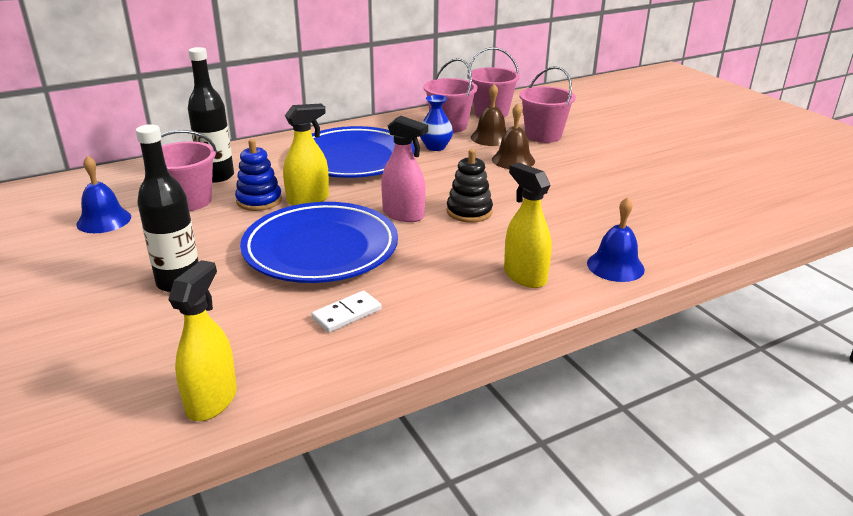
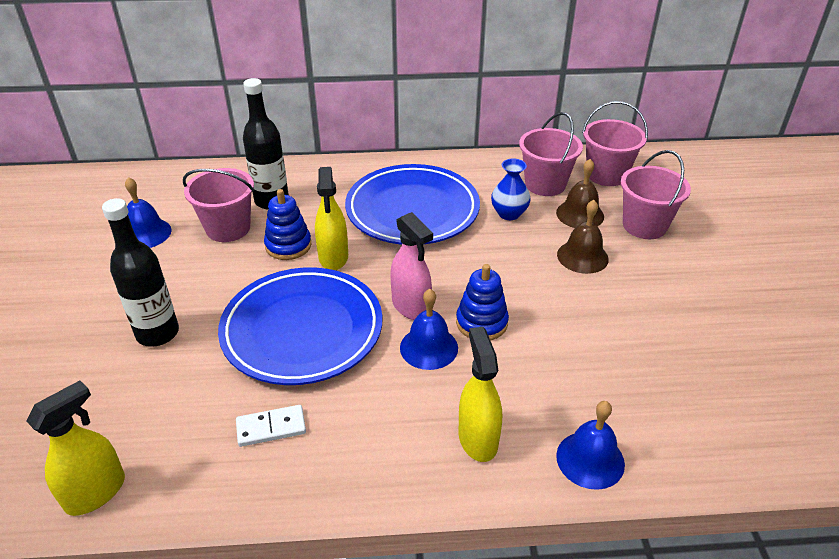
camera: 25 degrees right, 10 degrees up
yellow spray bottle [283,104,329,206] -> yellow spray bottle turned 90 degrees clockwise [315,167,348,270]
black stacking toy [447,149,493,223] -> blue stacking toy [456,264,509,340]
none -> blue bell [400,289,458,370]

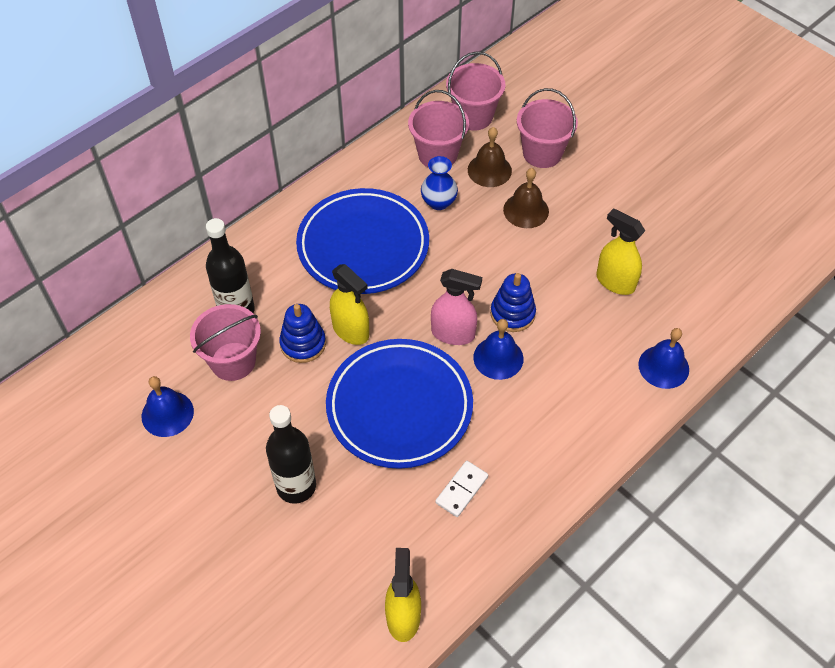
camera: 40 degrees left, 15 degrees up
yellow spray bottle [459,327,502,462] -> yellow spray bottle moved to [596,208,645,295]

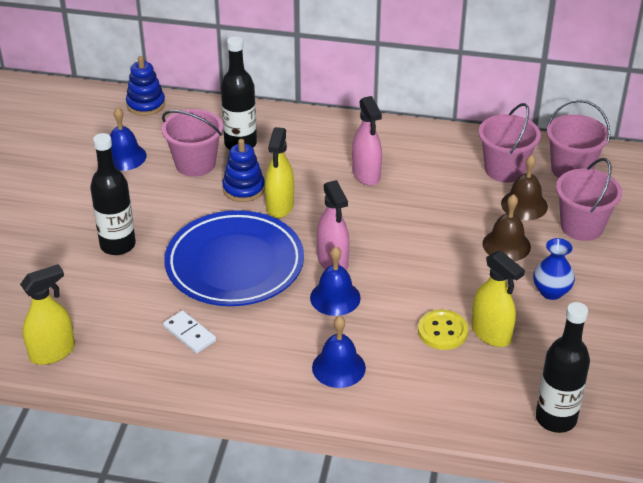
camera: 55 degrees right, 15 degrees down
blue plate [296,188,429,294] -> pink spray bottle [352,96,382,186]
blue vase [421,156,458,210] -> blue vase moved to [533,238,575,300]
white domino [435,461,488,517] -> white domino turned 45 degrees clockwise [163,310,216,354]
blue stacking toy [490,273,536,332] -> blue stacking toy moved to [126,56,165,116]
yellow spray bottle [596,208,645,295] -> yellow spray bottle turned 135 degrees clockwise [471,251,525,347]
blue bell [638,328,689,389] -> blue bell moved to [312,316,366,388]
none -> yellow button [418,309,468,350]
none -> black bottle [536,302,590,433]

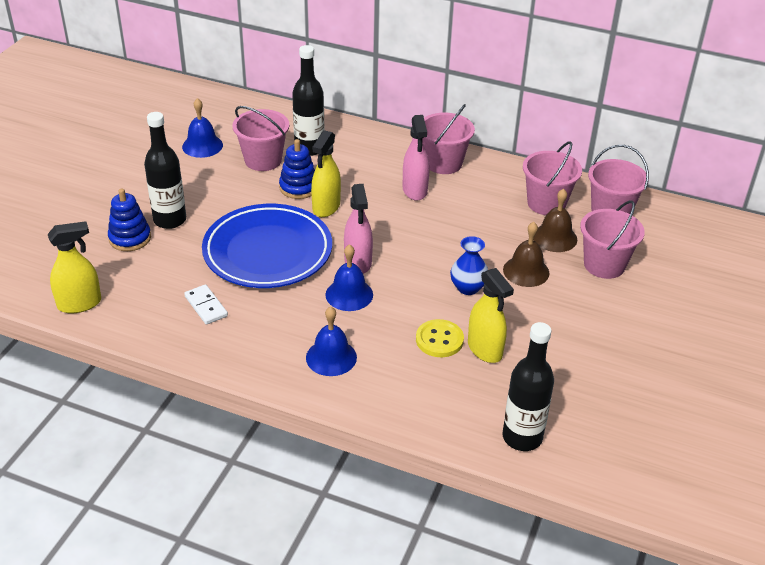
camera: 10 degrees right, 0 degrees up
blue stacking toy [126,56,165,116] -> blue stacking toy moved to [108,189,151,251]
blue vase [533,238,575,300] -> blue vase moved to [450,236,488,295]
none -> pink bucket [423,104,475,174]

